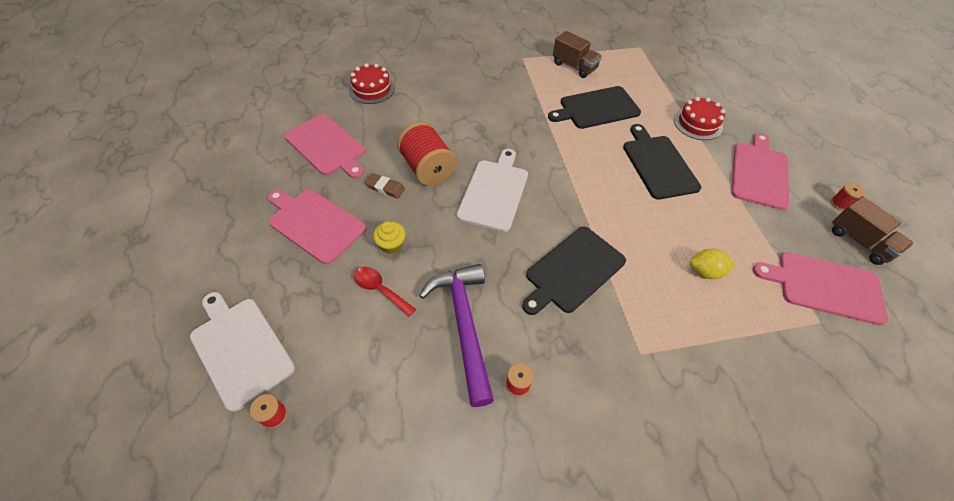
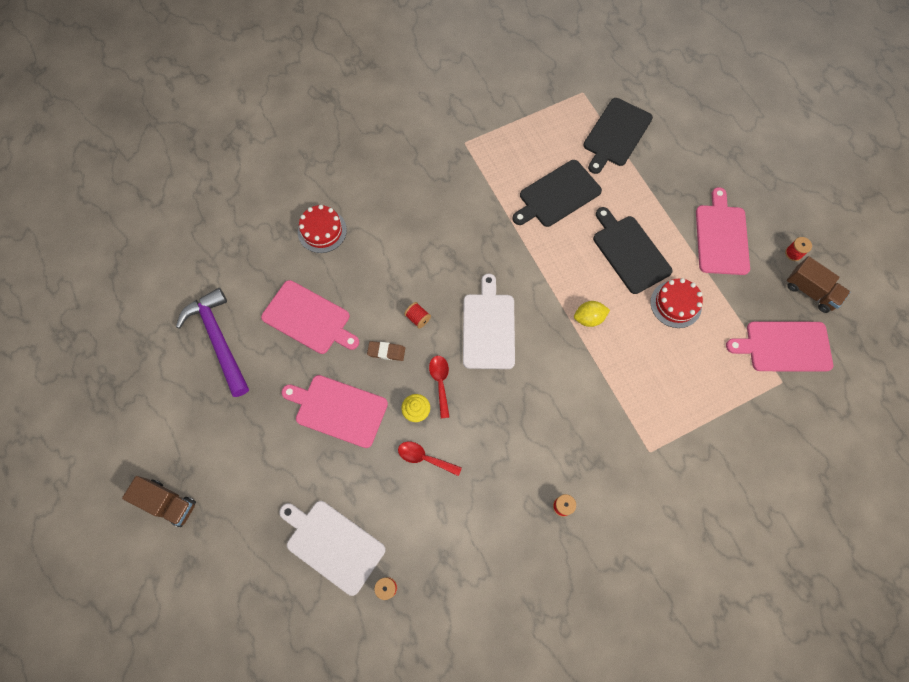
camera: 15 degrees left, 15 degrees up
red spool [397,122,456,186] -> red spool [404,302,431,329], size x0.44
purple hammer [419,264,494,407] -> purple hammer moved to [176,288,249,397]
black cutting board [522,227,626,315] -> black cutting board moved to [583,98,653,174]
brown truck [553,31,602,78] -> brown truck moved to [122,476,196,527]
red cake [674,97,725,140] -> red cake moved to [650,278,703,328]
yellow lemon [690,249,735,279] -> yellow lemon moved to [574,301,610,327]
none -> red spoon [429,356,449,418]

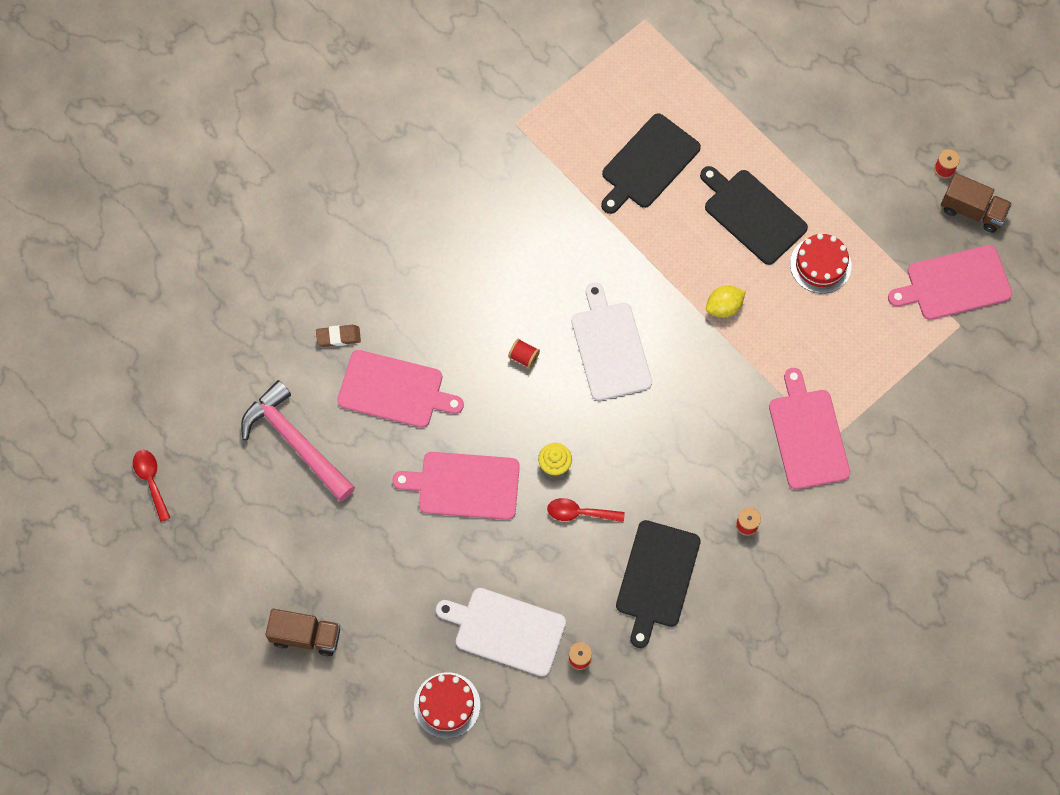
camera: 15 degrees left, 0 degrees up
purple hammer [176,288,249,397] -> pink hammer [241,380,355,501]
red cake [298,205,347,253] -> red cake moved to [414,672,480,739]
brown eraser [367,341,405,361] -> brown eraser moved to [316,325,361,347]
red spoon [429,356,449,418] -> red spoon moved to [133,450,170,522]
black cutting board [583,98,653,174] -> black cutting board moved to [616,520,701,648]
pink cutting board [696,187,750,275] -> pink cutting board moved to [769,368,850,489]

